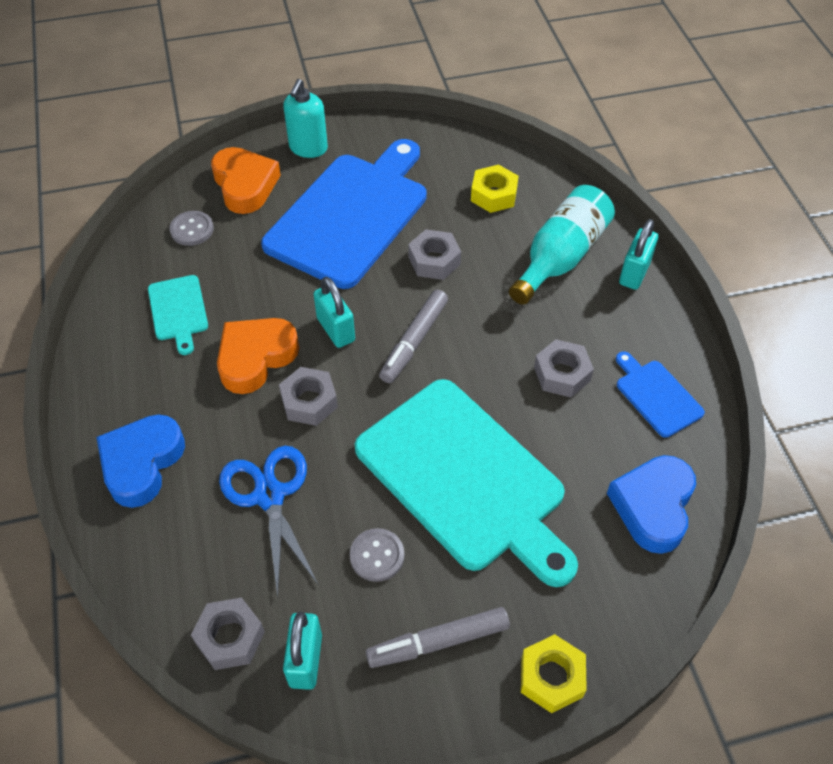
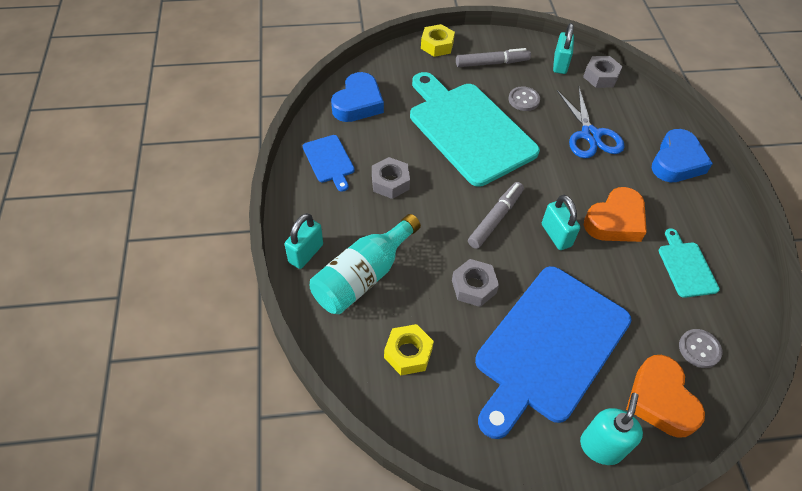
camera: 175 degrees left, 0 degrees up
grey nut [279,367,338,426] -> none

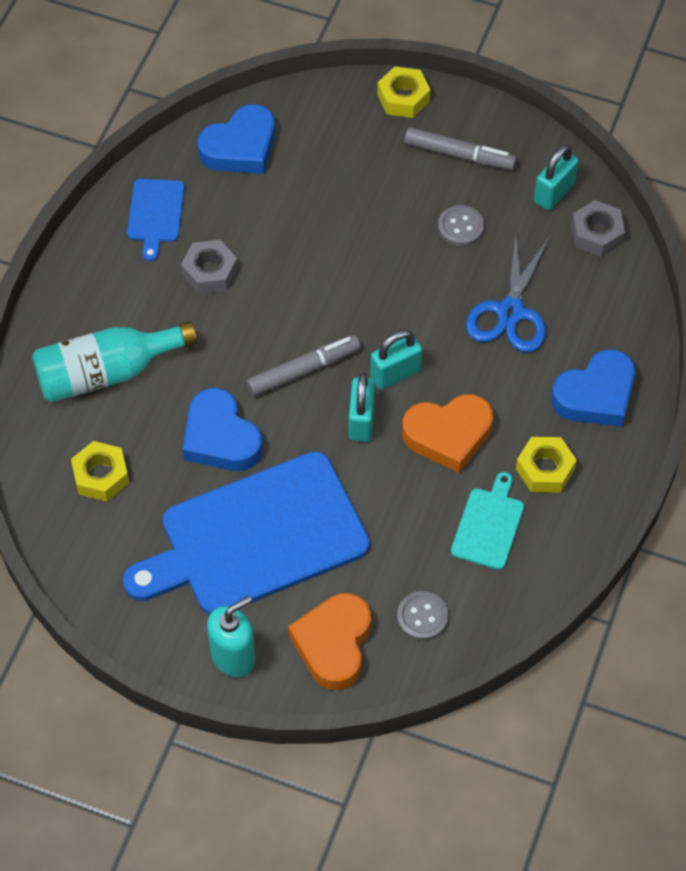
camera: 30 degrees right, 5 degrees up
turquoise padlock [285,213,323,269] -> turquoise padlock moved to [370,330,422,390]
turquoise cutting board [410,72,540,187] -> none
grey nut [452,259,499,307] -> blue heart [183,388,262,471]
none -> yellow nut [516,437,577,493]

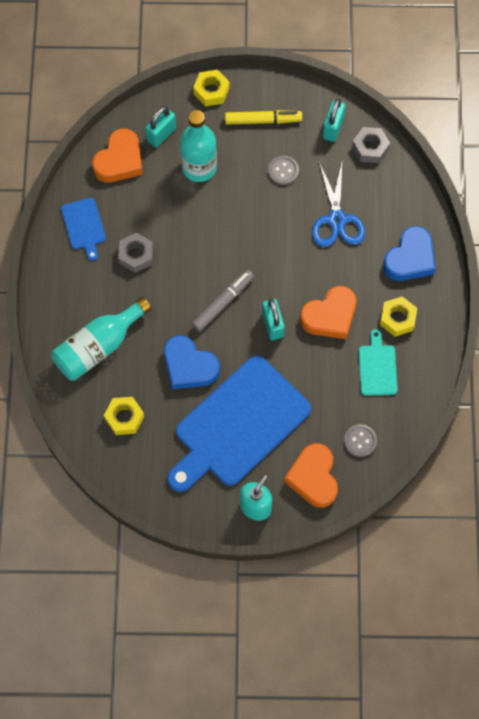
camera: 20 degrees left, 10 degrees up
blue heart [197,104,275,174] -> orange heart [92,129,143,182]
turquoise padlock [370,330,422,390] -> turquoise padlock moved to [145,106,176,147]
grey marker [404,127,517,170] -> yellow marker [225,110,302,124]
none -> turquoise bottle [180,110,217,182]

